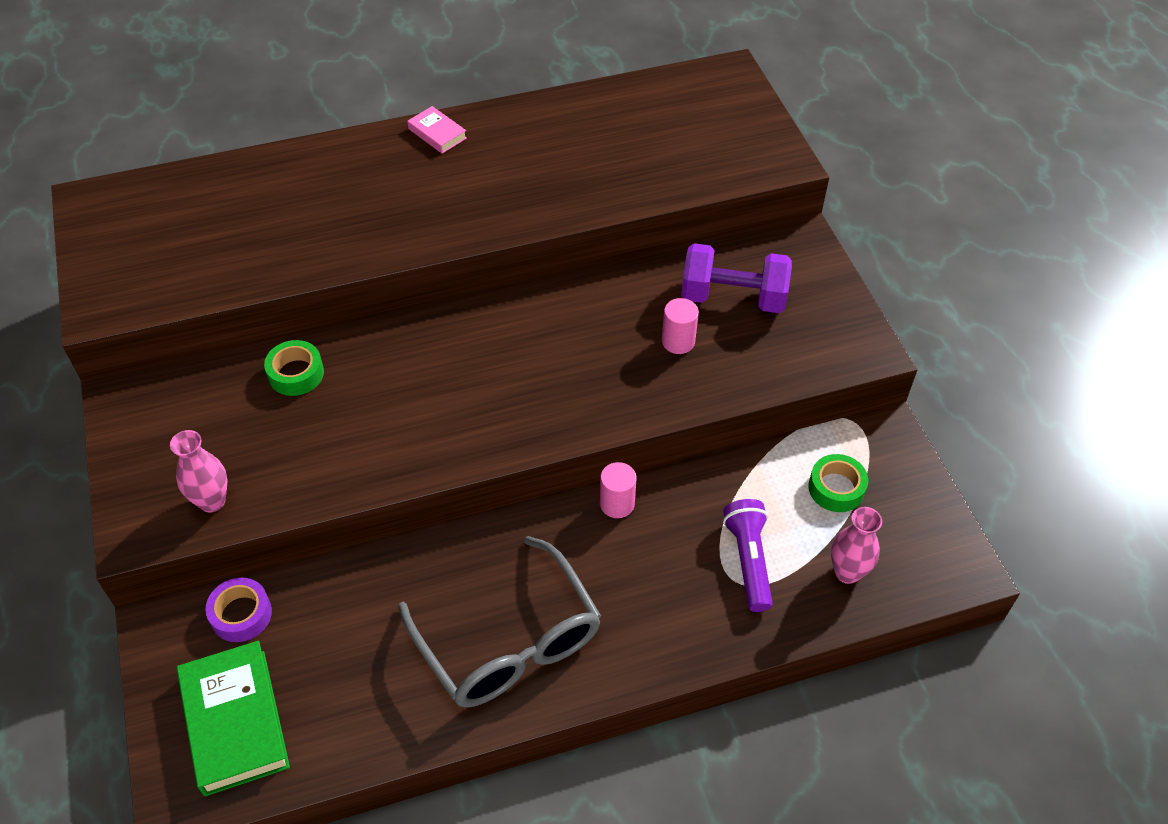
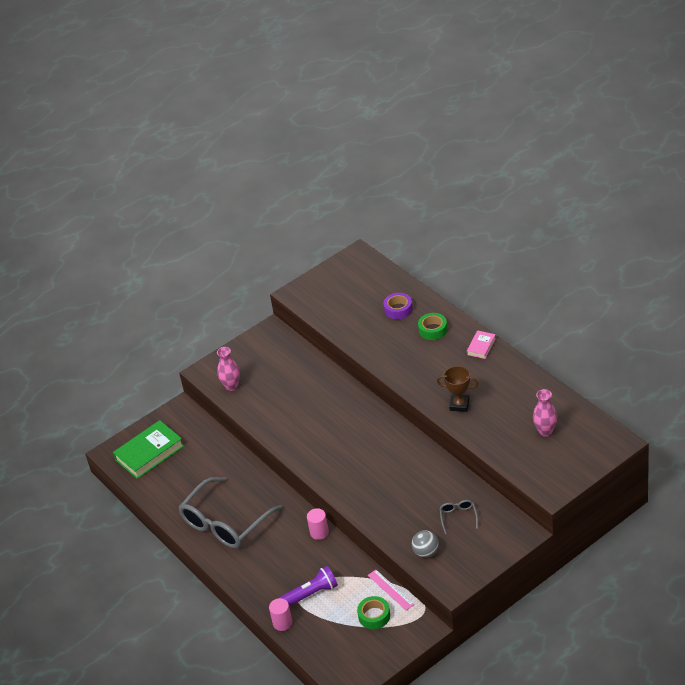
camera: 75 degrees right, 10 degrees down
purple tape [205,578,272,642] -> purple tape moved to [383,293,413,319]
green tape [264,340,324,396] -> green tape moved to [418,313,447,340]
pink cylinder [662,298,699,354] -> pink cylinder moved to [269,598,292,631]
purple dumbbell [681,243,792,313] -> grey glasses [439,500,478,534]
pink vase [831,507,882,584] -> pink vase moved to [533,389,557,437]
none -> pink ruler [368,570,414,610]
none -> grey ball [412,530,439,558]
none -> brown trophy [437,366,478,412]

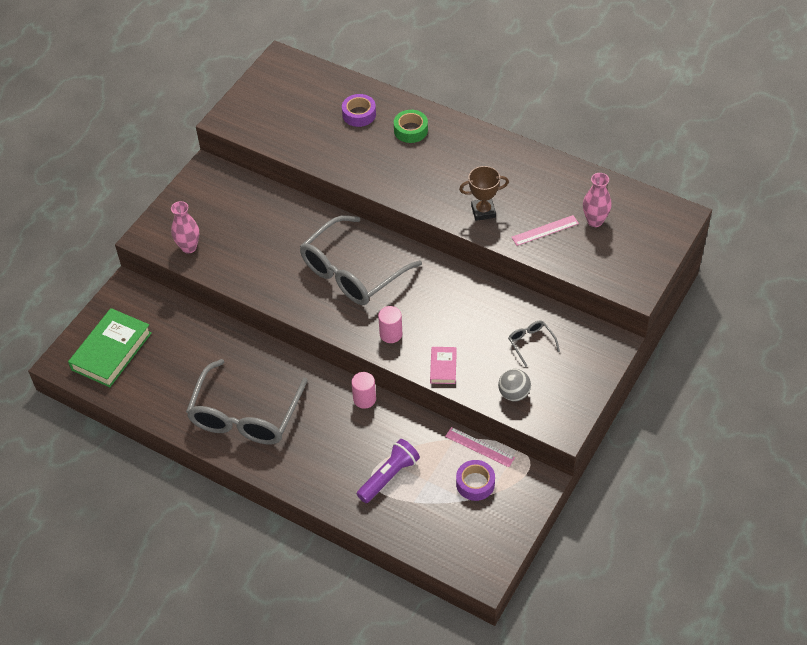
camera: 25 degrees left, 10 degrees up
pink cylinder [269,598,292,631] -> pink cylinder moved to [378,306,402,343]
green tape [357,596,390,629] -> purple tape [456,460,495,501]
pink book [467,330,496,359] -> pink book moved to [430,347,457,384]
none -> grey glasses [300,215,422,305]
none -> pink ruler [512,215,579,246]

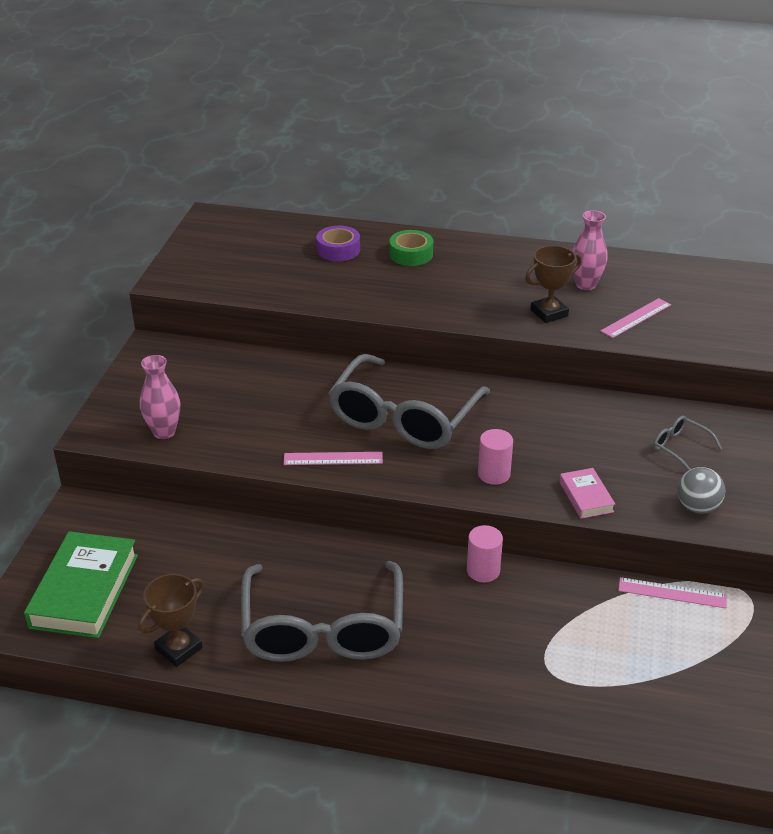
camera: 20 degrees left, 15 degrees down
purple flashlight [357,439,420,503] -> none
purple tape [456,460,495,501] -> none
pink vase [583,173,612,227] -> pink vase moved to [572,210,608,290]
none -> brown trophy [138,574,204,667]
none -> pink ruler [283,452,383,465]

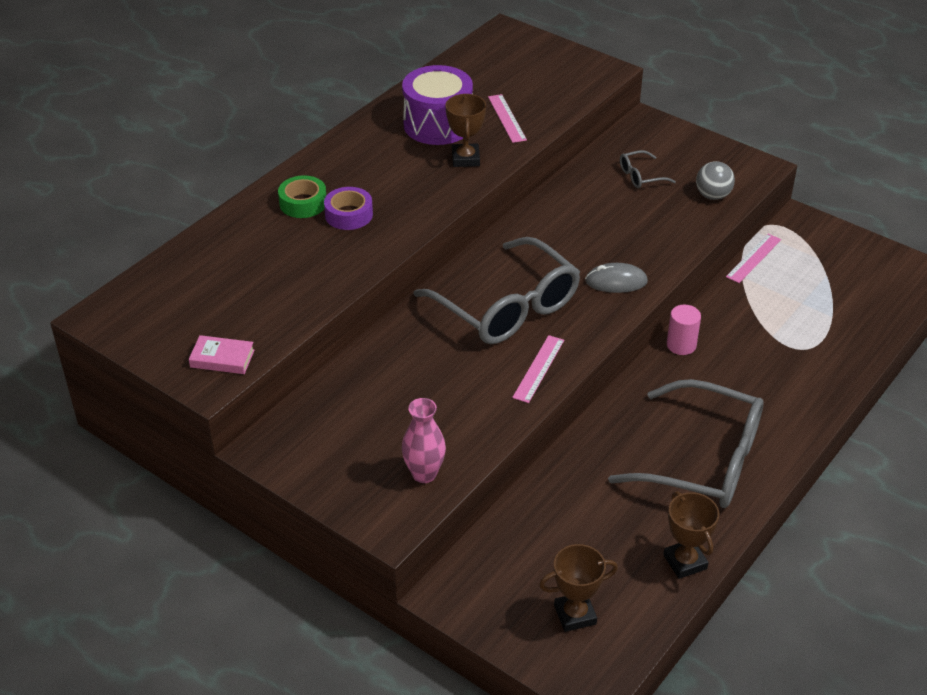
camera: 65 degrees left, 5 degrees up
green book [24,531,138,638] -> brown trophy [539,544,618,632]
purple tape [316,226,360,261] -> purple tape moved to [324,187,373,230]
pink cylinder [478,429,513,485] -> grey mouse [585,263,648,293]
pink book [559,468,615,519] -> pink book moved to [189,335,254,374]
pink vase [572,210,608,290] -> purple drum [402,65,473,145]

